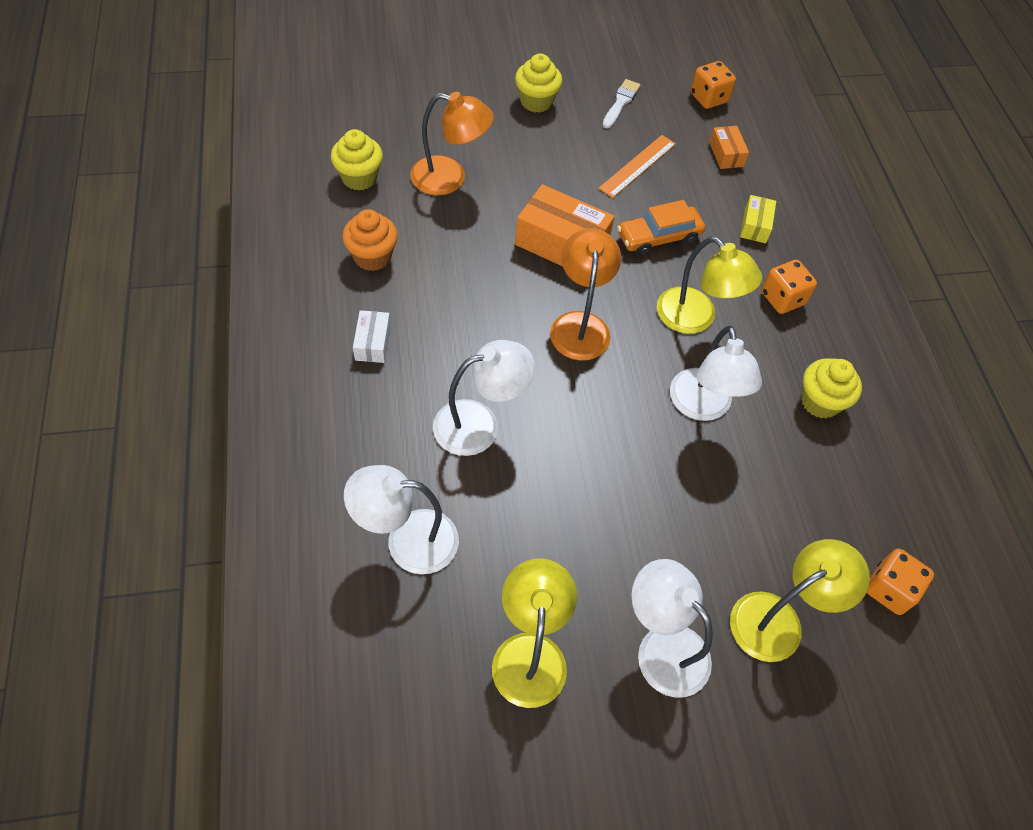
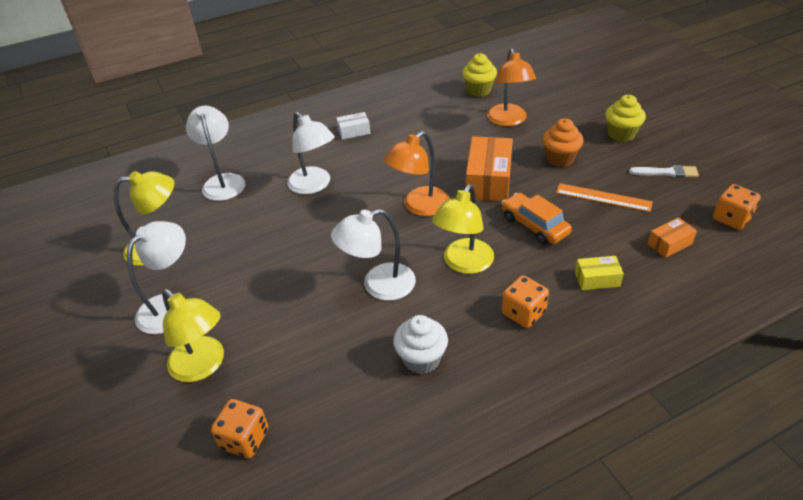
camera: 80 degrees right, 15 degrees down
orange cupcake [342,209,398,271] -> orange cupcake moved to [542,118,584,167]
orange lamp [550,228,621,361] -> orange lamp turned 150 degrees clockwise [384,131,449,216]
yellow cupcake [801,358,862,419] -> white cupcake [393,315,448,374]

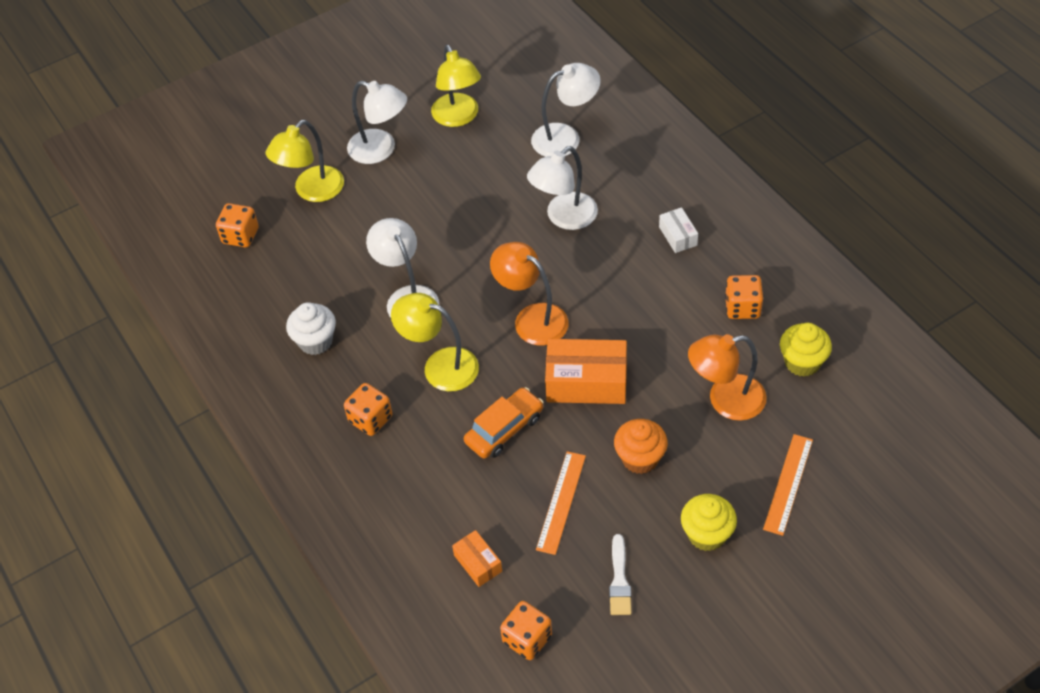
camera: 85 degrees right, 10 degrees up
yellow box [575,256,624,290] -> none
none -> orange dice [725,275,763,319]
none -> orange ruler [763,434,813,536]

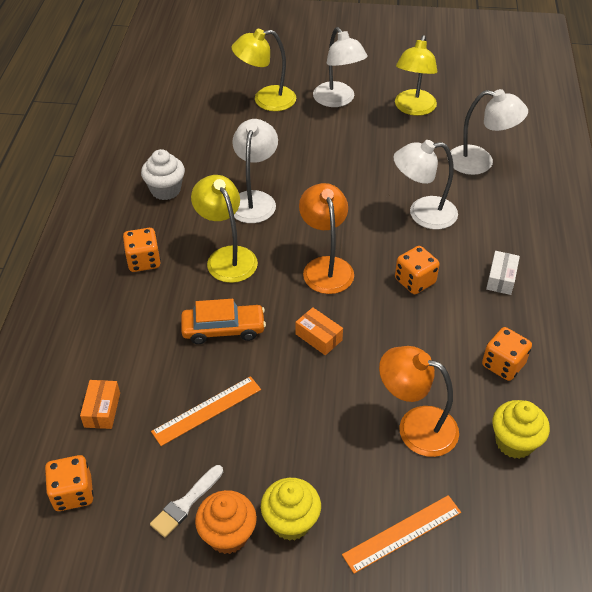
camera: 35 degrees right, 5 degrees down
orange dice [216,203,259,247] -> orange dice moved to [395,246,440,294]
orange box [545,339,627,404] -> orange box [296,307,343,355], size x0.52
orange cupcake [614,419,668,474] -> orange cupcake moved to [195,490,257,554]

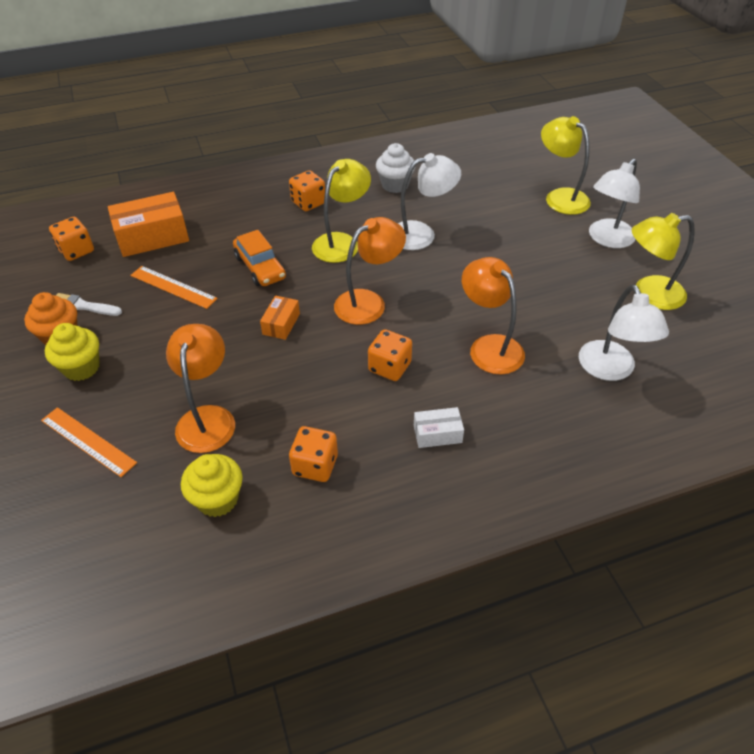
camera: 65 degrees right, 0 degrees up
orange box [80,380,120,429] -> orange box [108,192,189,257], size x1.92
white lamp [393,140,458,229] -> orange lamp [462,257,525,374]

